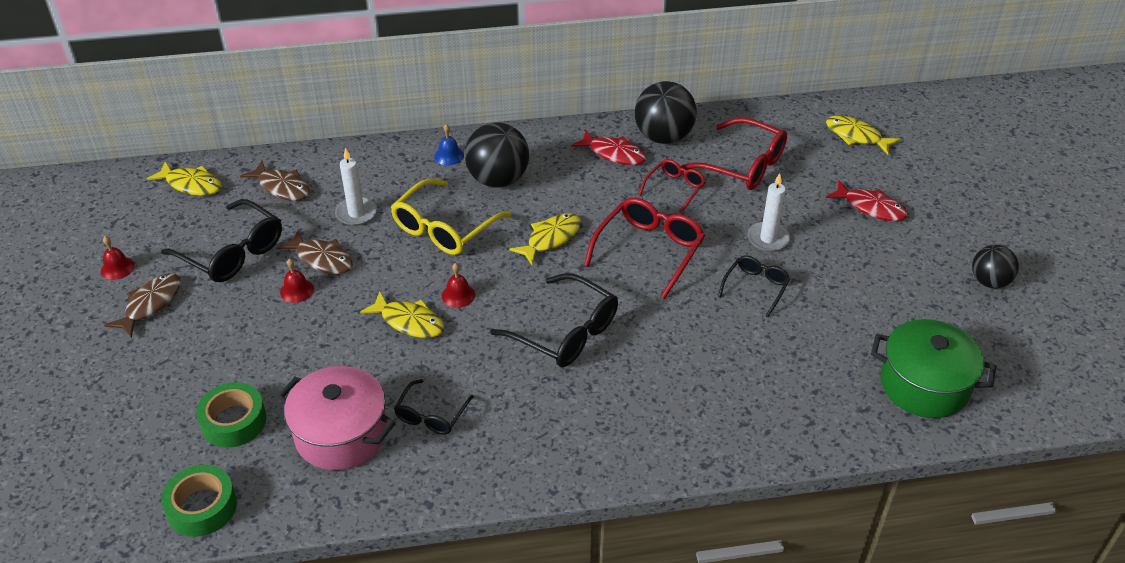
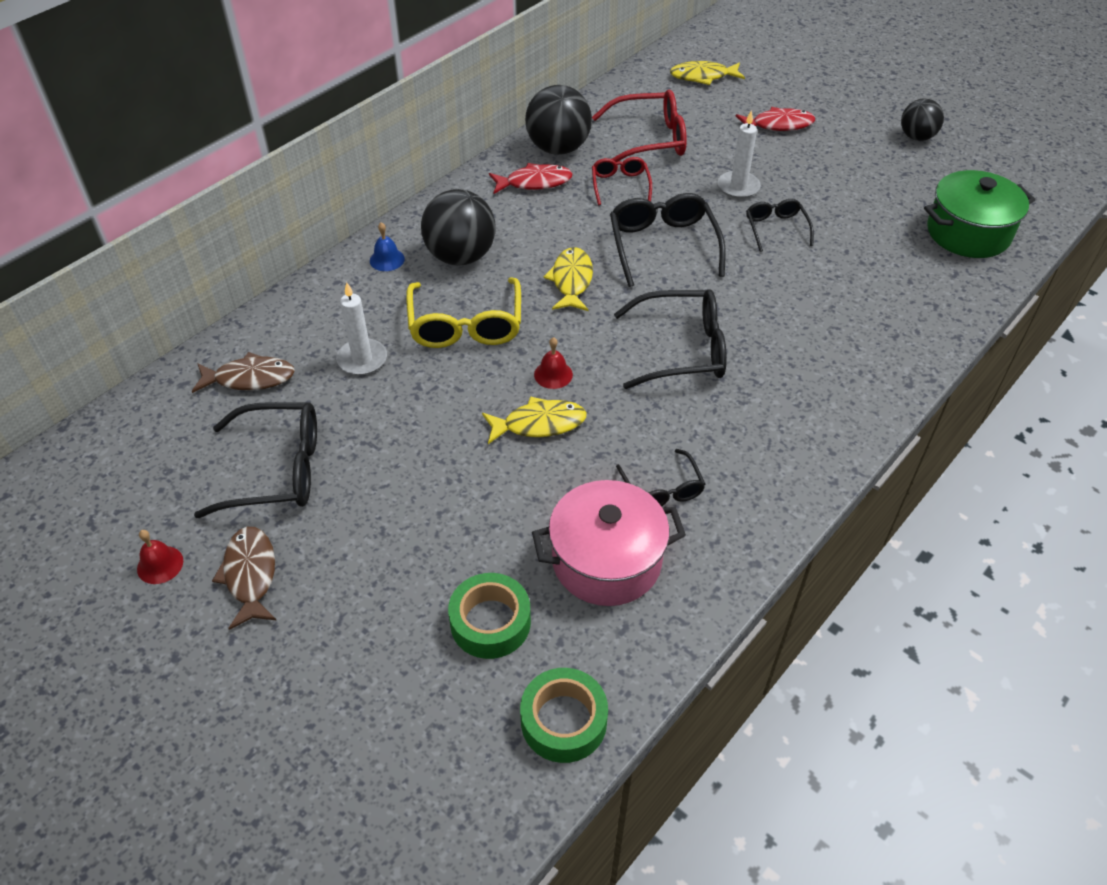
camera: 40 degrees left, 5 degrees up
yellow fish [147,161,222,196] -> none
brown fish [276,229,353,274] -> none
red bell [280,258,314,303] -> none
red glasses [584,198,705,299] -> black glasses [610,193,726,287]

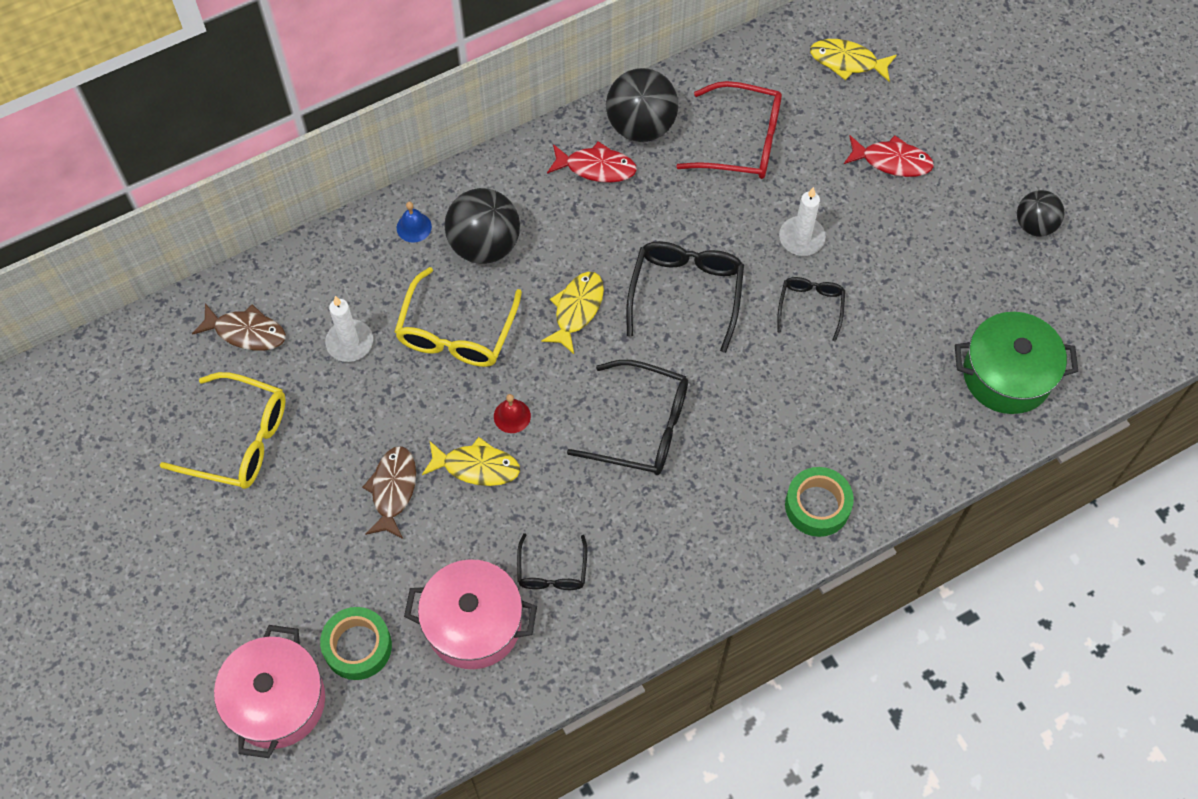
camera: 20 degrees right, 15 degrees up
red bell [137,530,183,584] -> none
black glasses [194,402,317,518] -> yellow glasses [160,372,286,489]
brown fish [212,527,276,630] -> brown fish moved to [362,446,416,539]
green tape [520,668,608,763] -> green tape moved to [785,467,854,537]
red glasses [592,157,652,205] -> none
none -> pink pot [214,625,325,758]

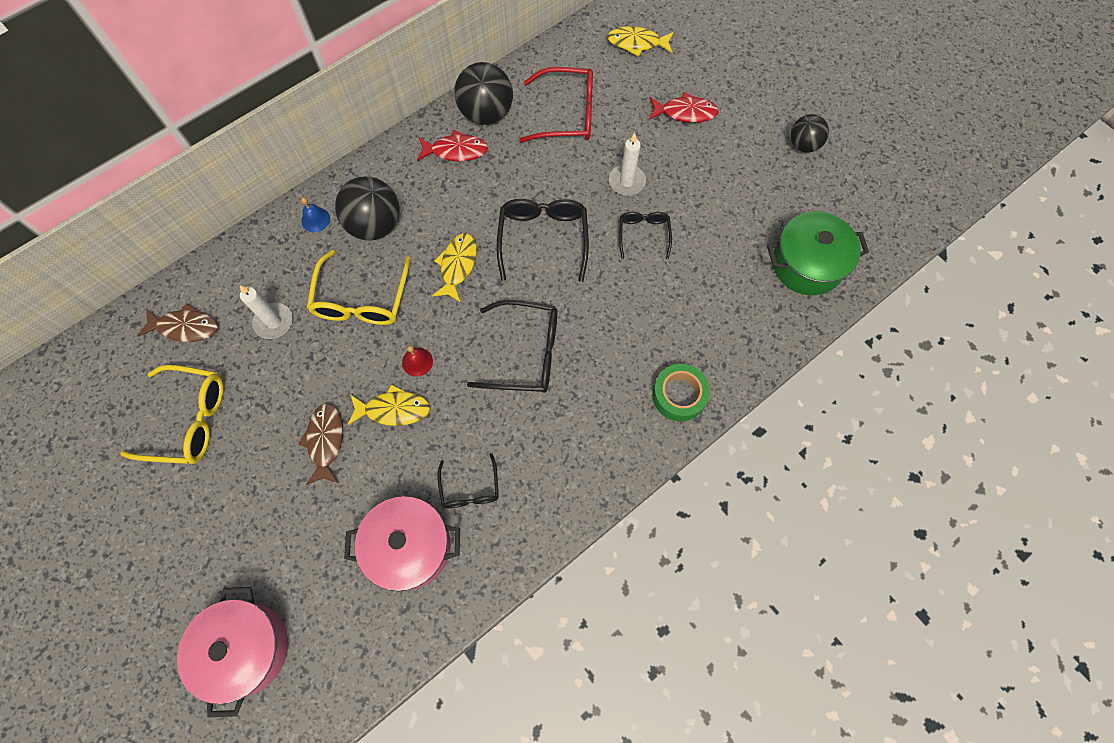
camera: 10 degrees left, 5 degrees up
green tape [320,607,392,680] -> none

